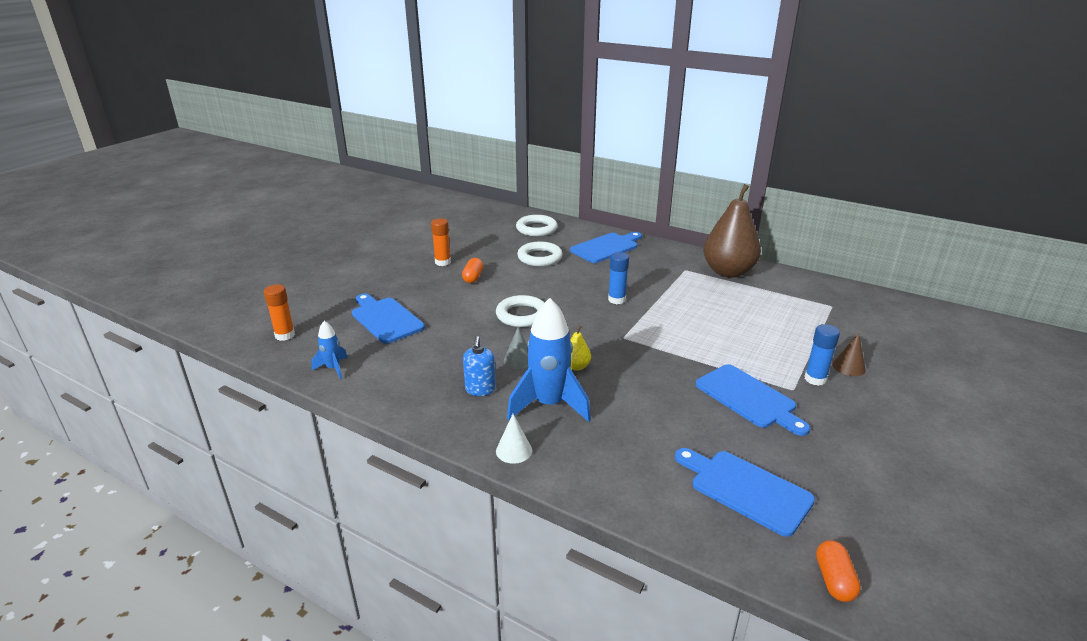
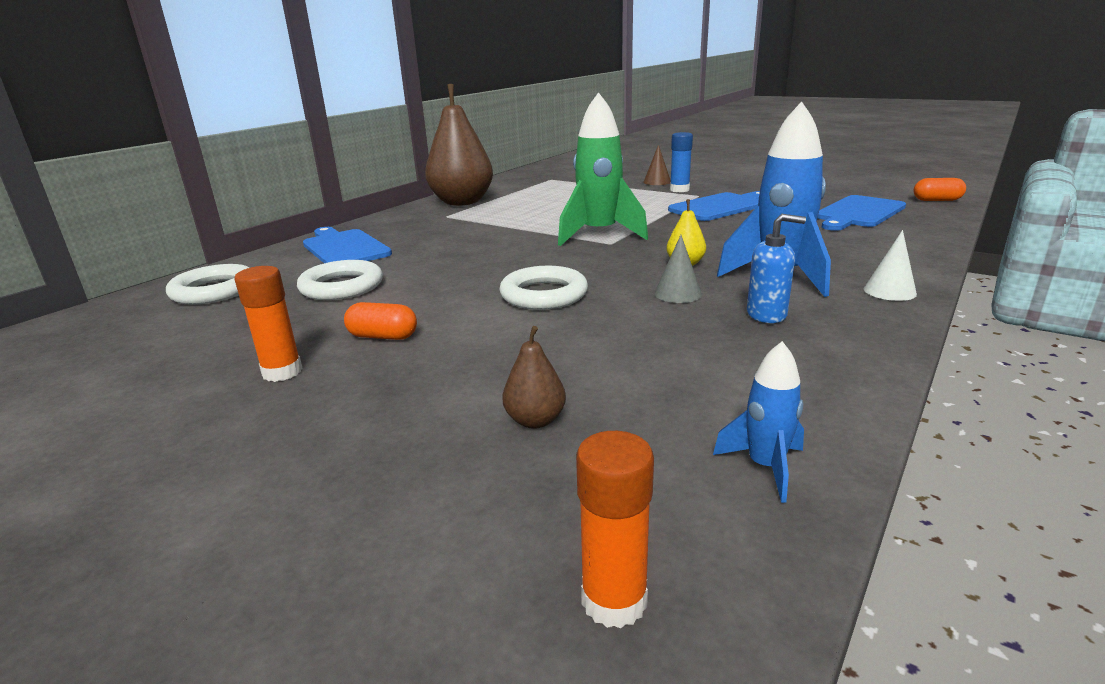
camera: 85 degrees left, 5 degrees down
blue cutting board [352,293,425,344] -> brown pear [502,326,566,429]
blue glue stick [608,252,629,304] -> none
none -> green rocket [558,92,648,246]

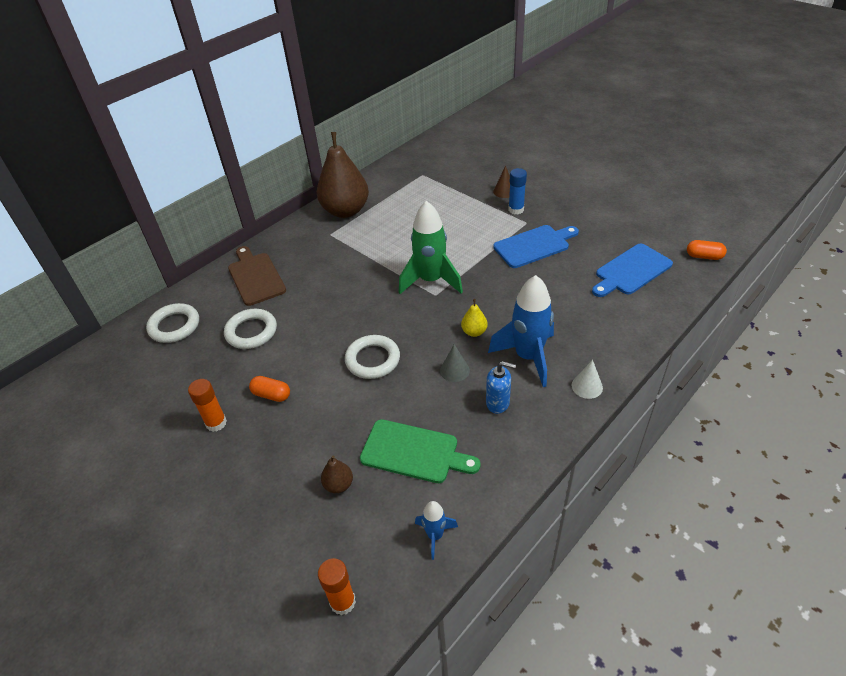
camera: 10 degrees right, 20 degrees up
blue cutting board [303,227,392,263] -> brown cutting board [228,246,286,306]
none -> green cutting board [360,419,480,483]

